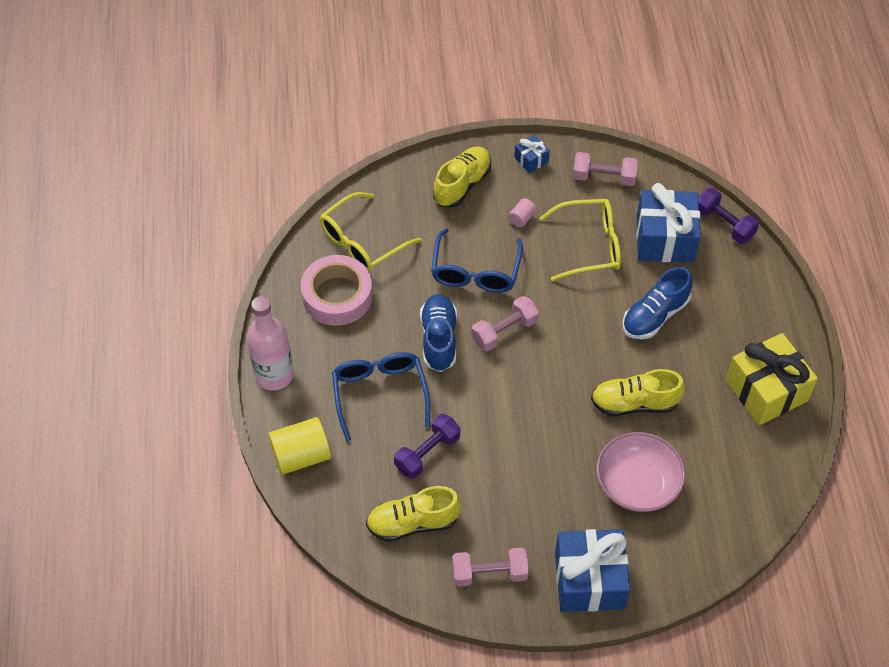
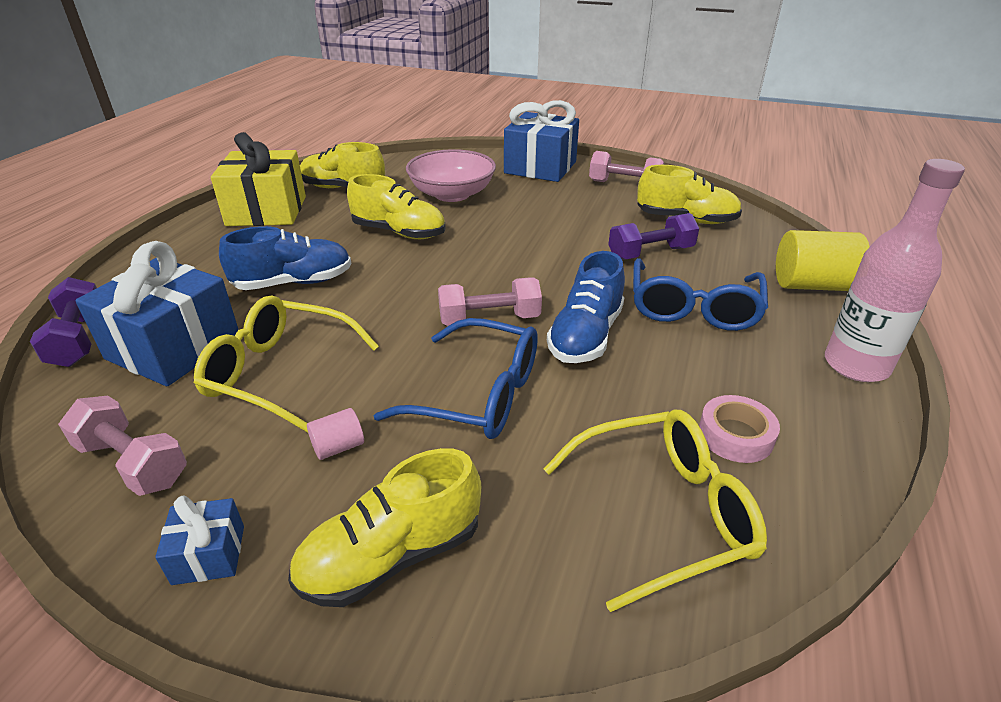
camera: 155 degrees left, 20 degrees down
pink tape [301,255,373,326] -> pink tape [699,395,780,463], size x0.55
blue glasses [431,228,523,293] -> blue glasses turned 75 degrees clockwise [374,318,538,439]
none -> yellow shoe [300,142,385,188]

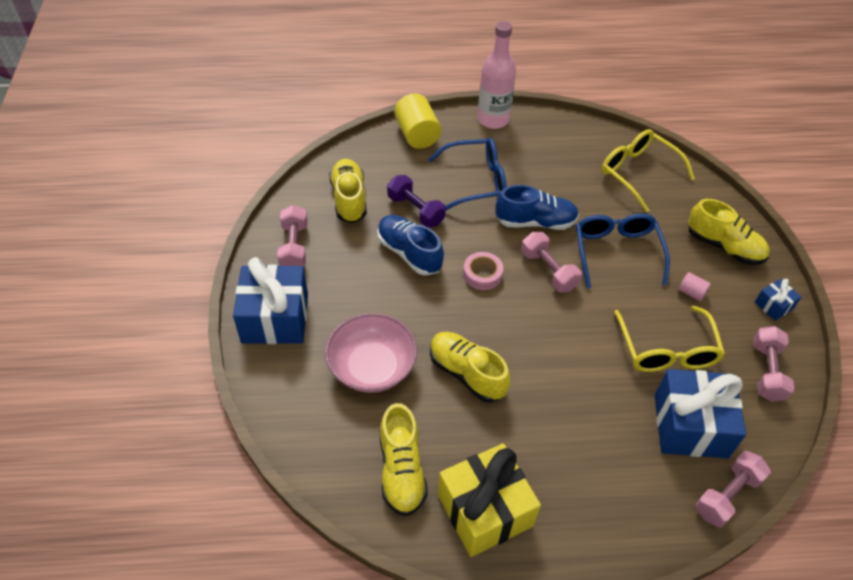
camera: 115 degrees left, 15 degrees up
purple dumbbell [30,277,97,367] -> pink dumbbell [696,451,771,527]
blue shoe [219,226,352,290] -> blue shoe moved to [377,215,444,276]
yellow shoe [347,174,446,239] -> yellow shoe turned 45 degrees counterclockwise [430,332,510,402]
pink tape [699,395,780,463] -> pink tape moved to [463,252,503,290]

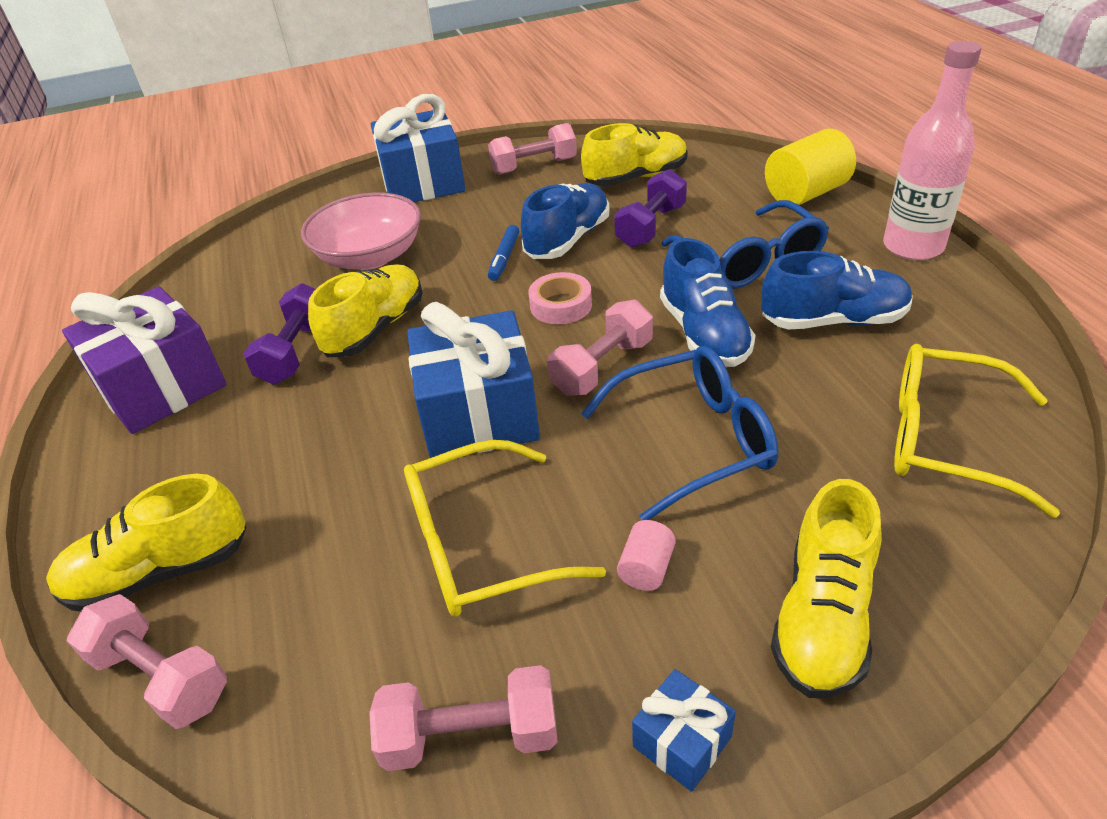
camera: 80 degrees right, 10 degrees down
yellow shoe [380,403,428,516] -> yellow shoe moved to [46,474,246,612]
yellow gift [438,443,541,557] -> purple gift [62,287,226,434]
yellow glasses [602,129,695,212] -> yellow glasses turned 105 degrees counterclockwise [894,344,1060,518]
blue gift [655,369,746,458] -> blue gift moved to [407,302,540,458]
none -> purple dumbbell [243,283,316,385]
none -> blue marker [488,225,519,281]
none -> blue shoe [761,251,913,330]

